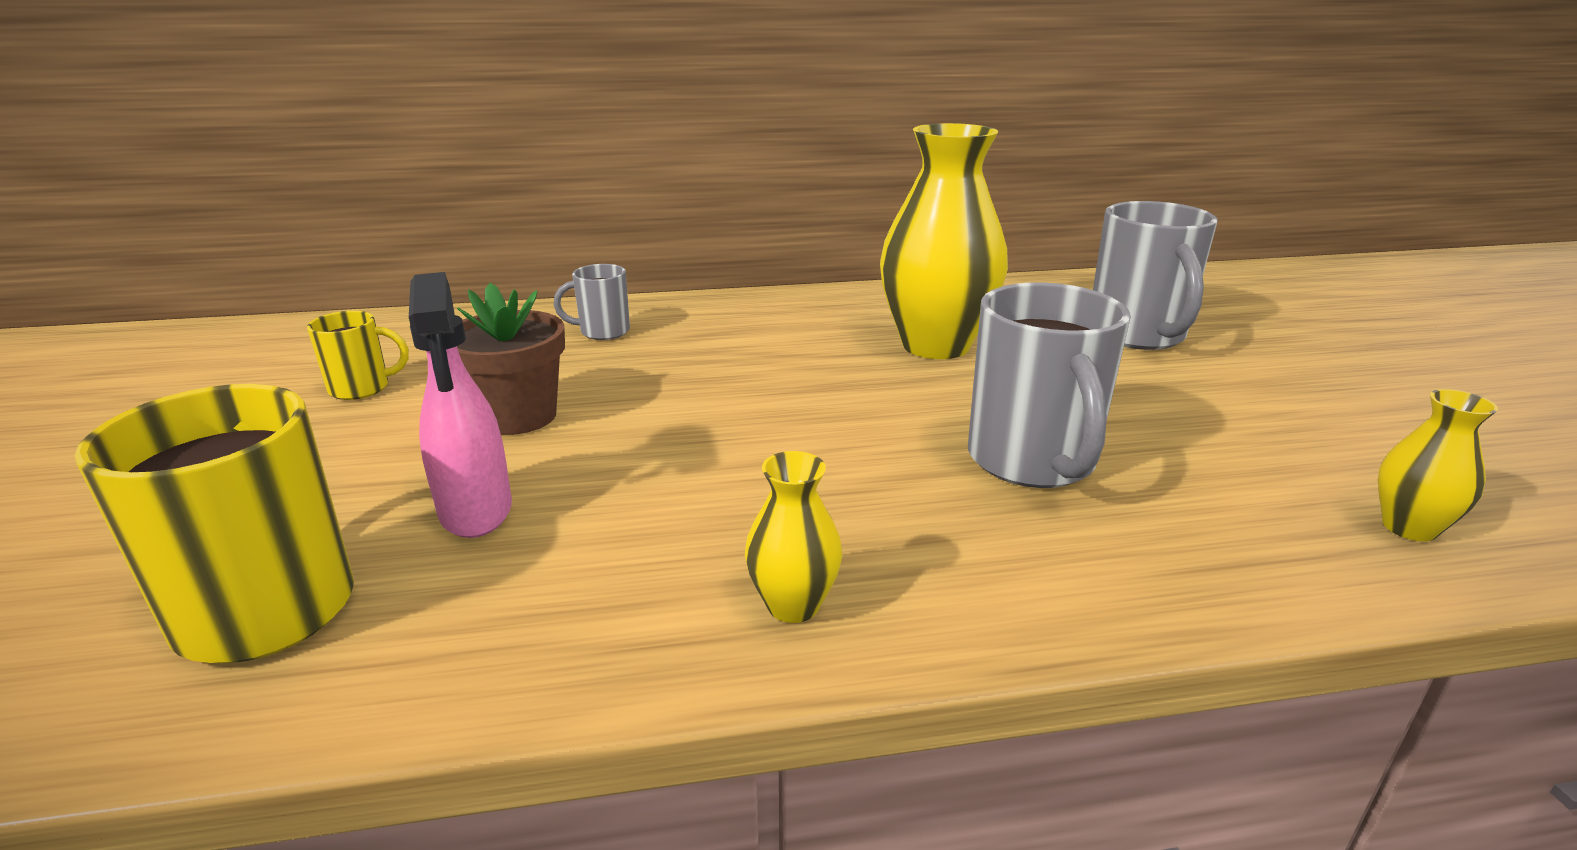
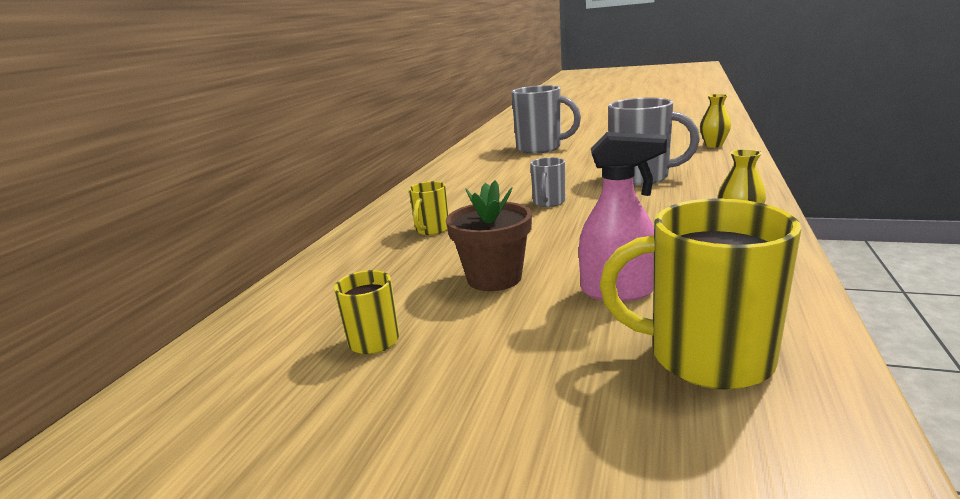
camera: 60 degrees left, 5 degrees down
grey mug [554,264,630,340] -> grey mug moved to [530,157,565,207]
yellow vase [880,123,1008,359] -> none
none -> yellow mug [408,181,449,235]

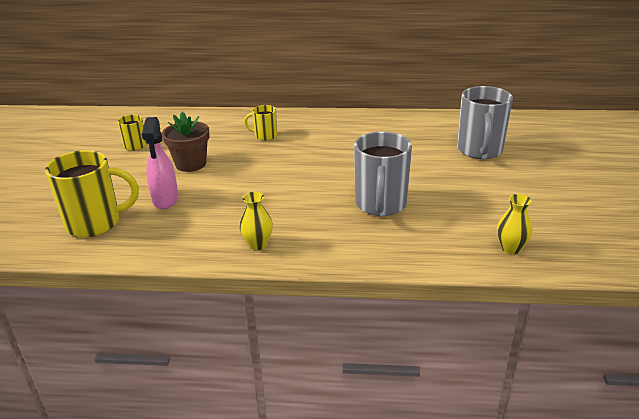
camera: 75 degrees right, 10 degrees up
grey mug [530,157,565,207] -> none
yellow mug [600,198,801,390] -> yellow mug turned 75 degrees clockwise [45,150,139,237]

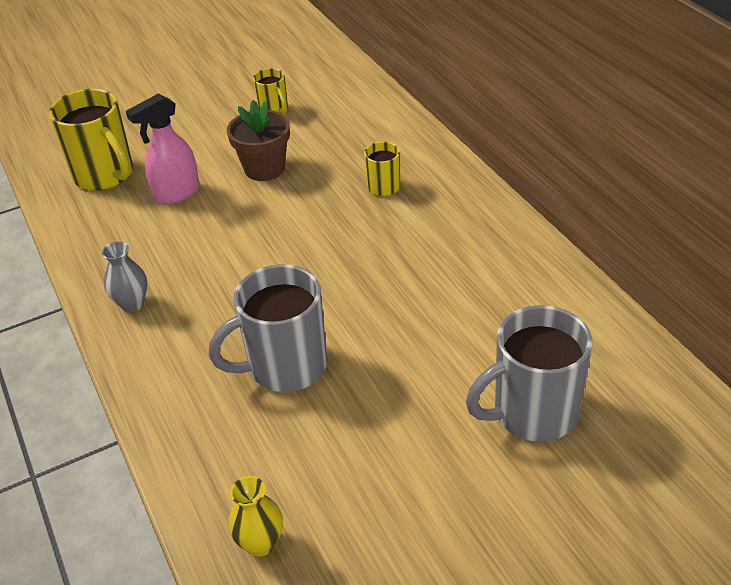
camera: 60 degrees right, 10 degrees up
yellow vase [239,192,273,250] -> grey vase [102,241,147,312]

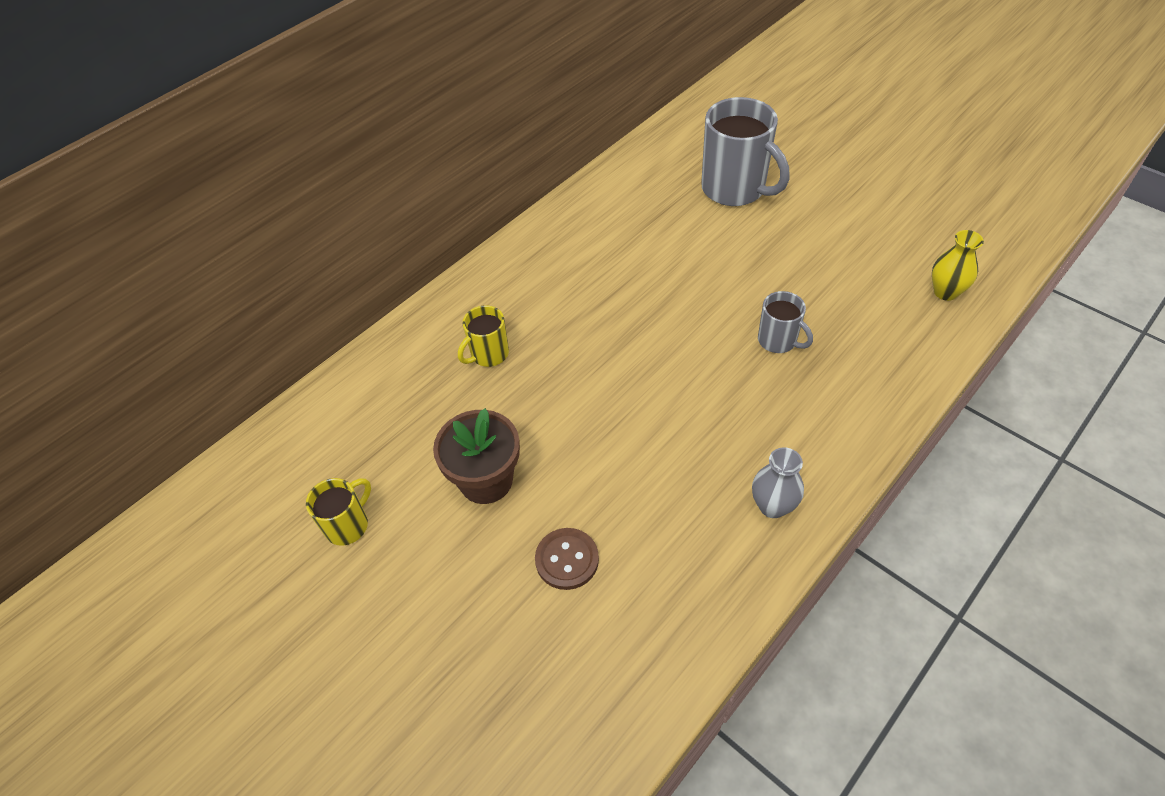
camera: 110 degrees left, 10 degrees up
yellow mug [49,89,133,191] -> none
pink spray bottle [126,94,199,205] -> brown button [535,528,599,590]
grey mug [209,264,327,392] -> grey mug [758,291,813,353], size x0.52

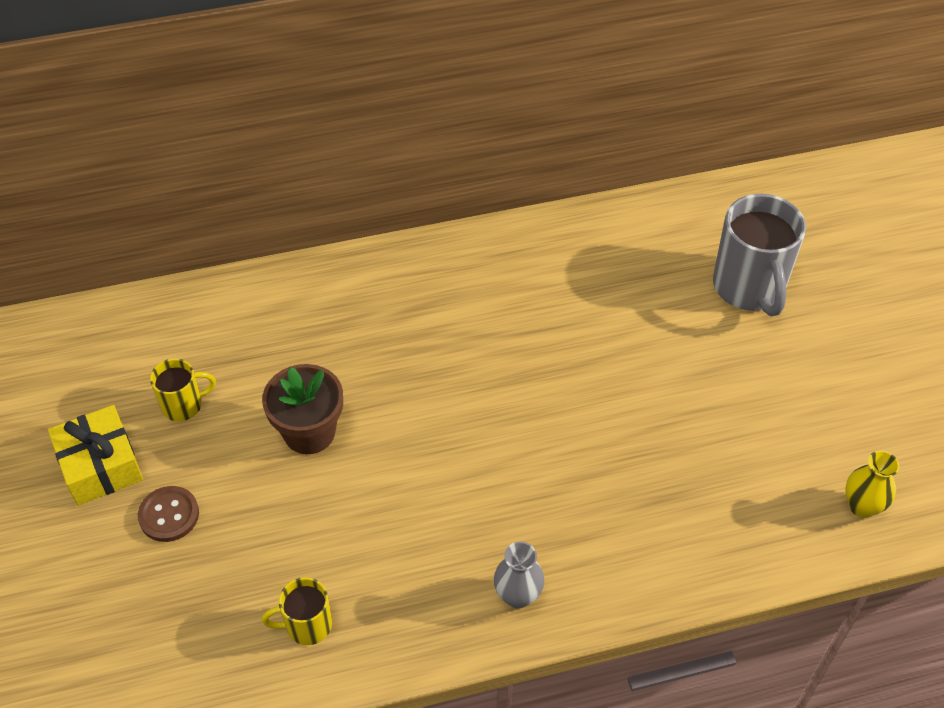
camera: 30 degrees right, 0 degrees up
yellow mug [458,305,509,367] -> yellow mug moved to [262,577,332,645]
brown button [535,528,599,590] -> brown button moved to [138,486,199,542]
grey mug [758,291,813,353] -> none
none -> yellow gift [48,405,143,506]

